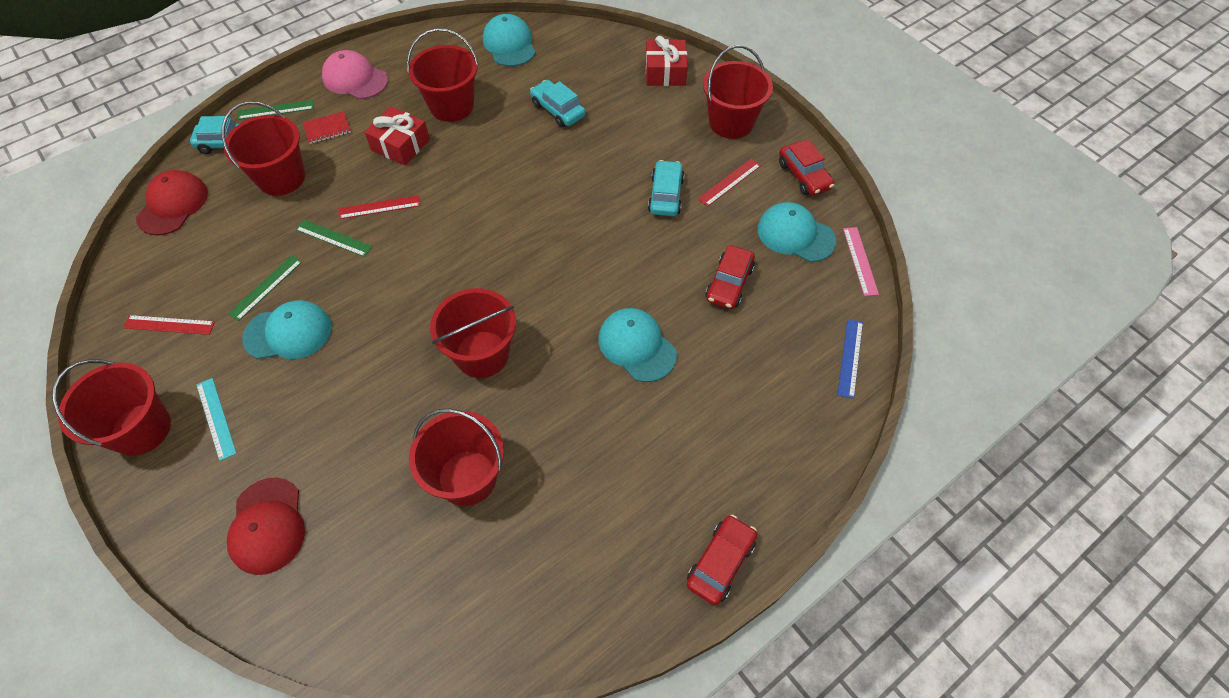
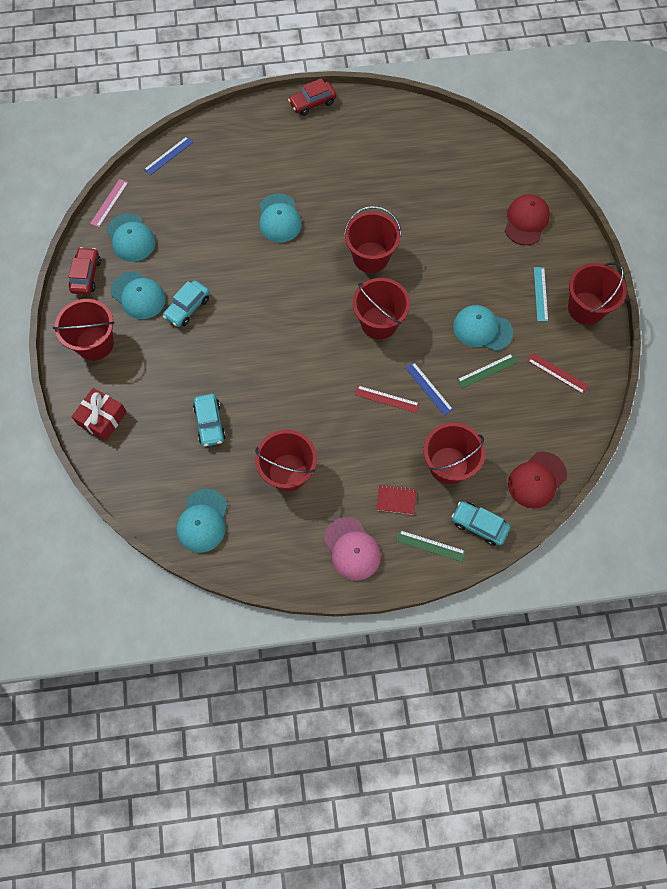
camera: 150 degrees left, 10 degrees up
green ruler [295,220,373,257] -> blue ruler [405,362,453,416]
red gift [365,106,430,166] -> none
red bucket [409,408,504,506] -> red bucket moved to [353,278,410,339]
red ruler [698,159,761,207] -> turquoise cap [111,271,166,319]
red car [706,245,755,309] -> none

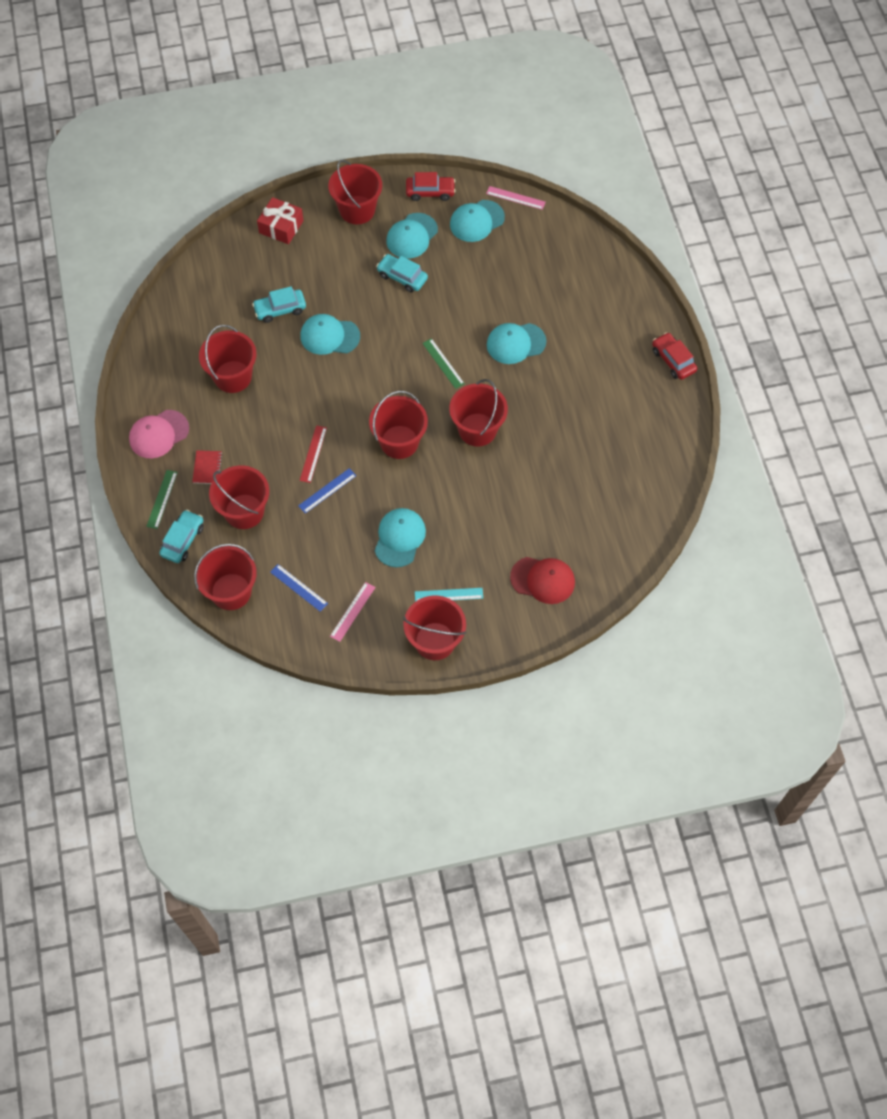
camera: 85 degrees right, 5 degrees down
blue ruler [144,136,193,175] -> blue ruler moved to [270,564,328,612]
turquoise cap [177,489,228,553] -> turquoise cap moved to [300,314,360,355]
green ruler [457,354,518,389] -> green ruler moved to [422,338,465,389]
red cap [508,452,567,509] -> red bucket [194,544,257,610]
red ruler [528,353,589,394] -> pink ruler [330,582,376,642]

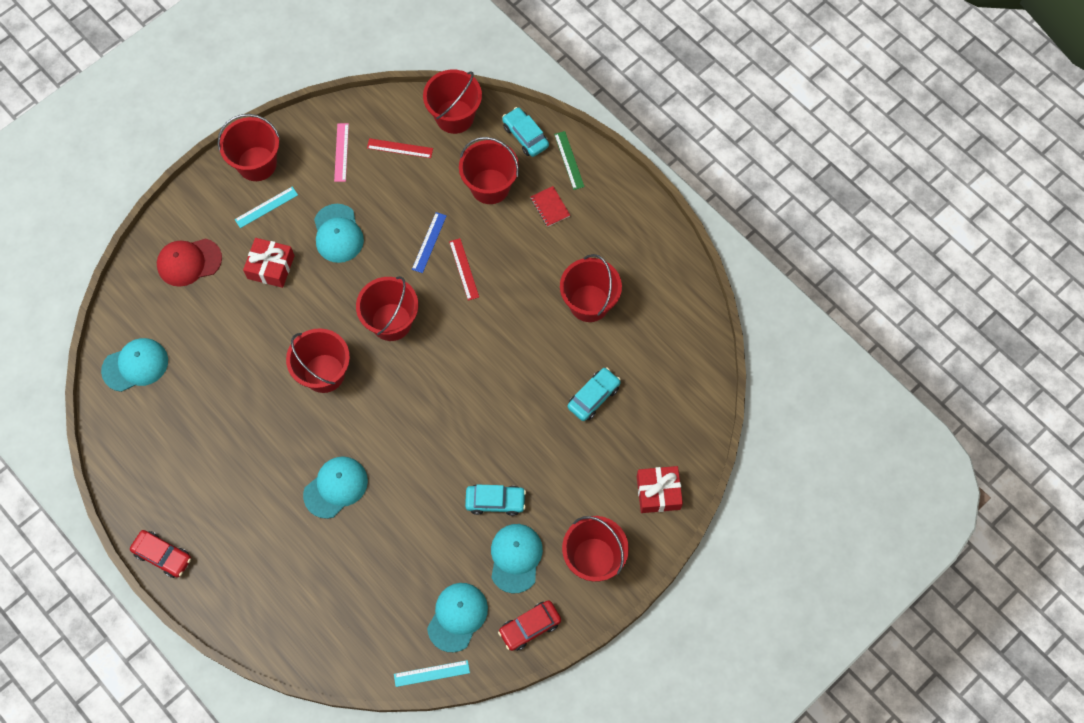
camera: 150 degrees right, 5 degrees up
pink cap [129,410,189,458] -> none
turquoise car [159,510,204,563] -> turquoise car turned 150 degrees clockwise [502,107,549,157]
blue ruler [270,564,328,612] -> red ruler [367,138,433,158]
turquoise cap [300,314,360,355] -> turquoise cap moved to [101,338,168,392]
green ruler [422,338,465,389] -> none
pink ruler [486,186,546,210] -> turquoise ruler [394,660,470,687]
none -> red gift [243,238,295,288]

